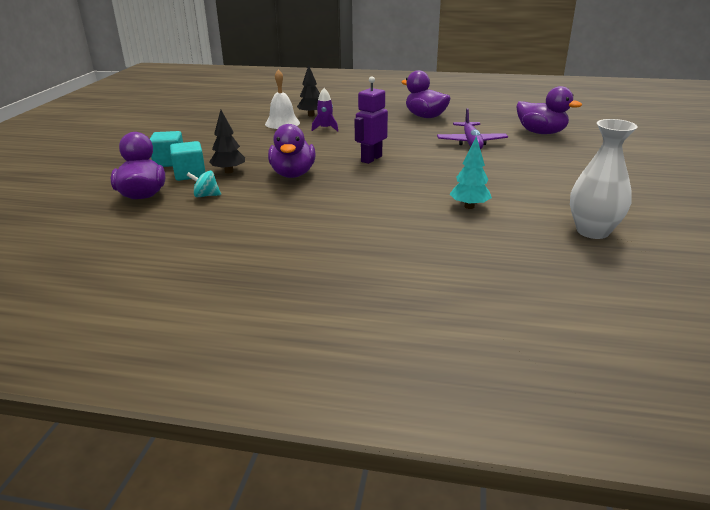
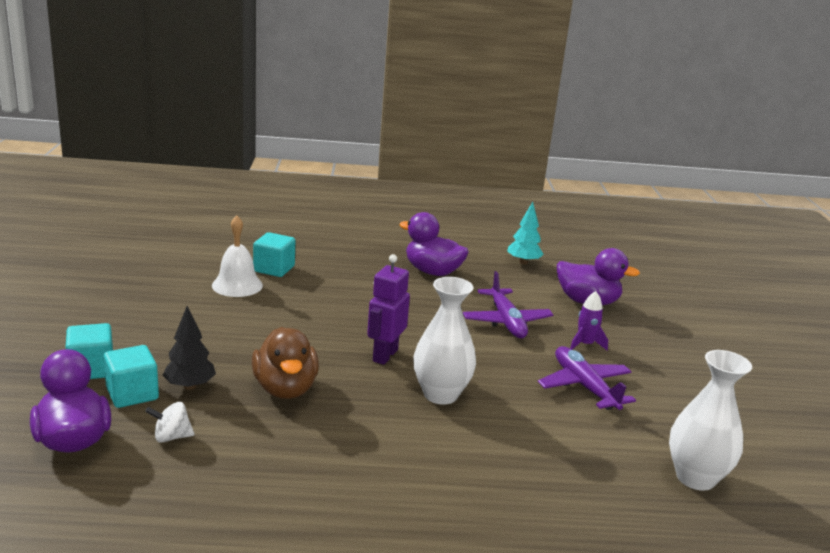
camera: 15 degrees left, 5 degrees down
turquoise spinning top [186,171,221,197] -> white spinning top [145,402,195,443]
purple duck [268,124,316,178] -> brown duck [252,327,319,399]
black tree [297,65,320,117] -> turquoise cube [253,232,295,277]
purple rocket [312,88,338,131] -> purple rocket moved to [570,291,608,351]
turquoise tree [450,136,492,209] -> turquoise tree moved to [507,202,544,264]
none -> white vase [414,277,476,405]
none -> purple plane [538,346,636,410]

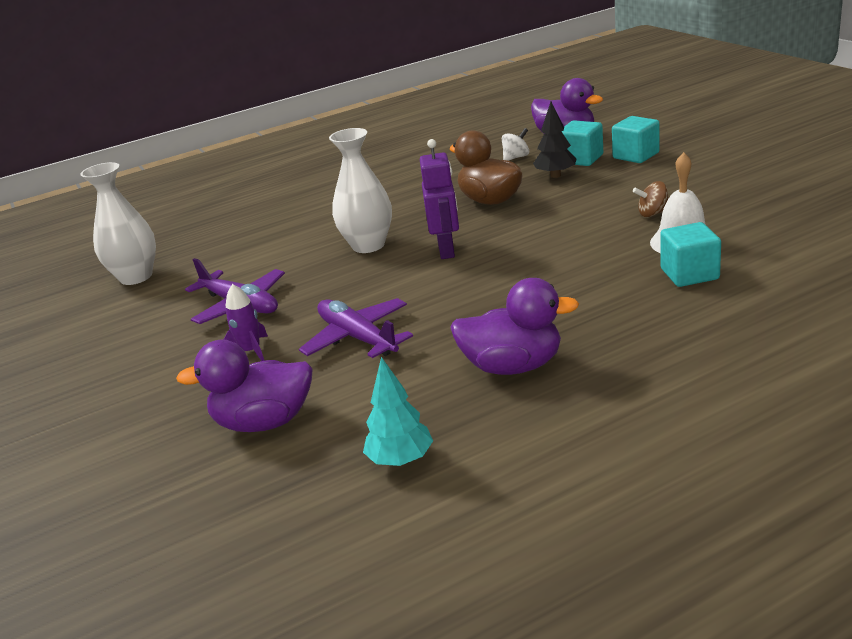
camera: 160 degrees right, 5 degrees up
none -> brown spinning top [633,181,669,217]

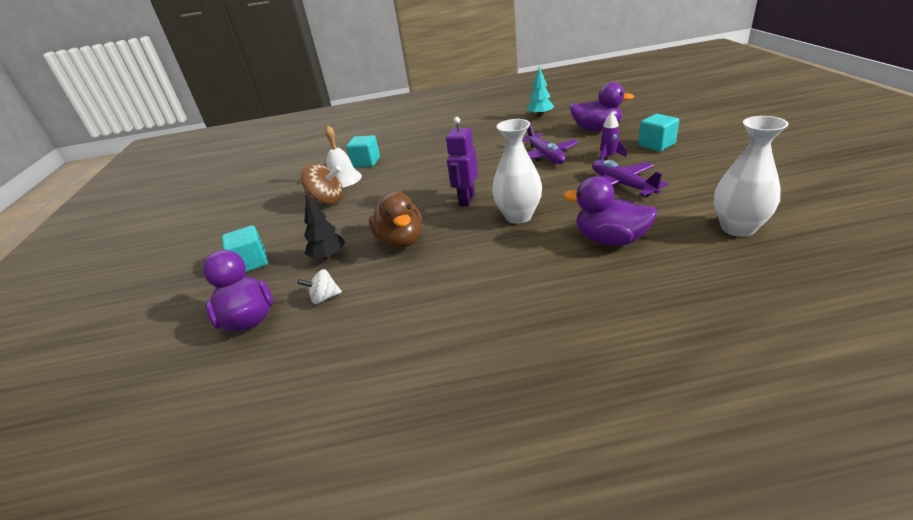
camera: 160 degrees left, 5 degrees up
purple duck [450,278,579,375] -> purple duck moved to [563,176,658,246]
turquoise cube [561,120,603,166] -> turquoise cube moved to [638,114,679,152]
brown spinning top [633,181,669,217] -> brown spinning top [301,163,343,204], size x1.76

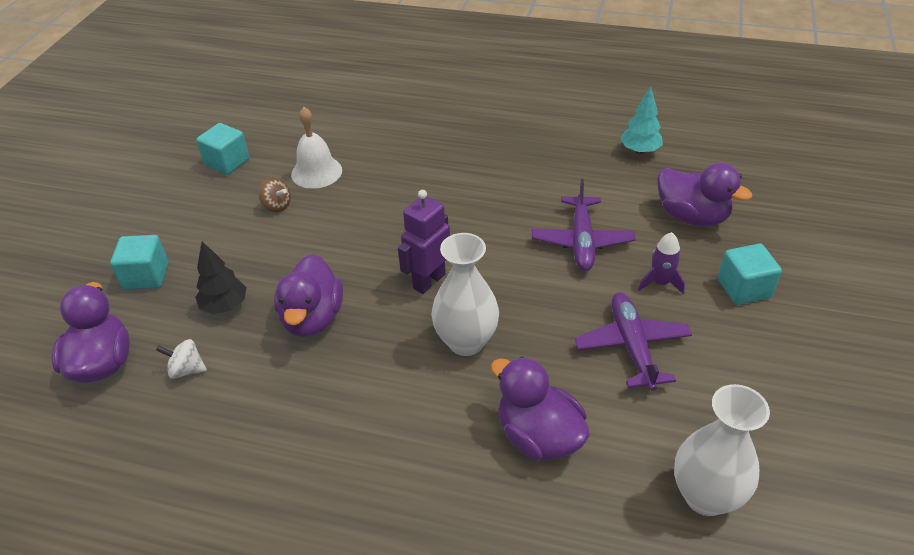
camera: 20 degrees right, 10 degrees up
brown spinning top [301,163,343,204] -> brown spinning top [258,178,291,212], size x0.57
turquoise cube [346,135,380,167] -> turquoise cube moved to [196,123,250,175]
brown duck [369,192,423,248] -> purple duck [274,254,343,337]

